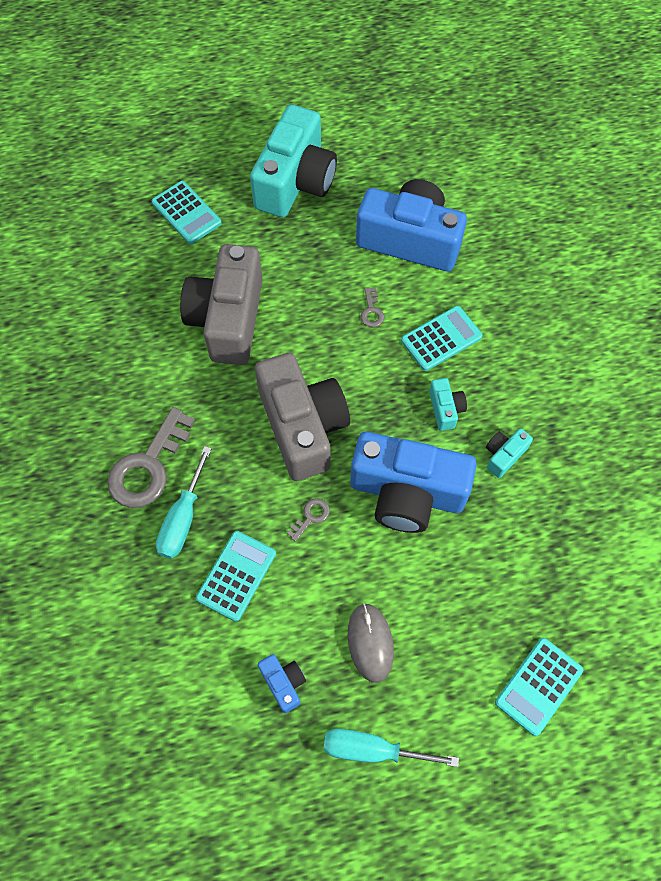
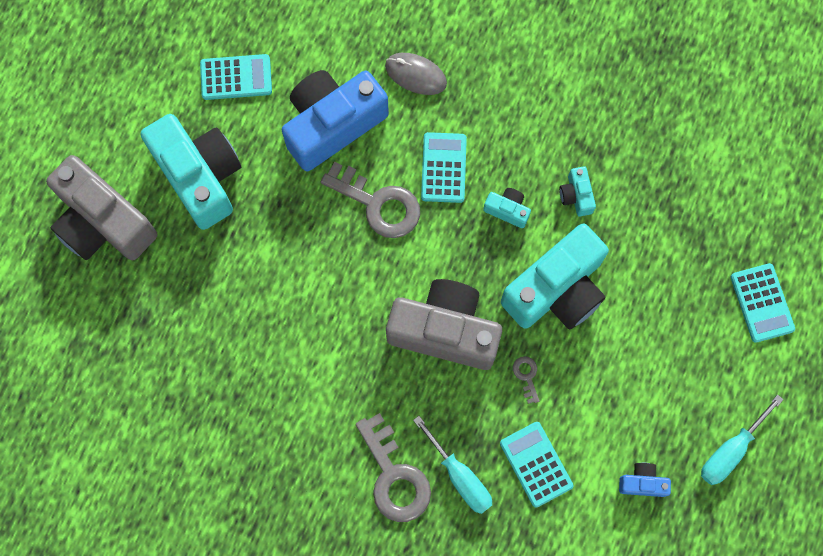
camera: 55 degrees left, 10 degrees up
turquoise calculator [152,181,222,244] -> turquoise calculator moved to [200,54,272,100]
grey camera [180,244,263,365] -> grey camera moved to [46,155,157,260]
grey mouse [348,603,394,683] -> grey mouse moved to [385,53,447,95]
blue camera [350,432,477,533] -> turquoise camera [501,224,609,330]
grey key [361,287,384,327] -> grey key [321,162,420,238], size x2.28

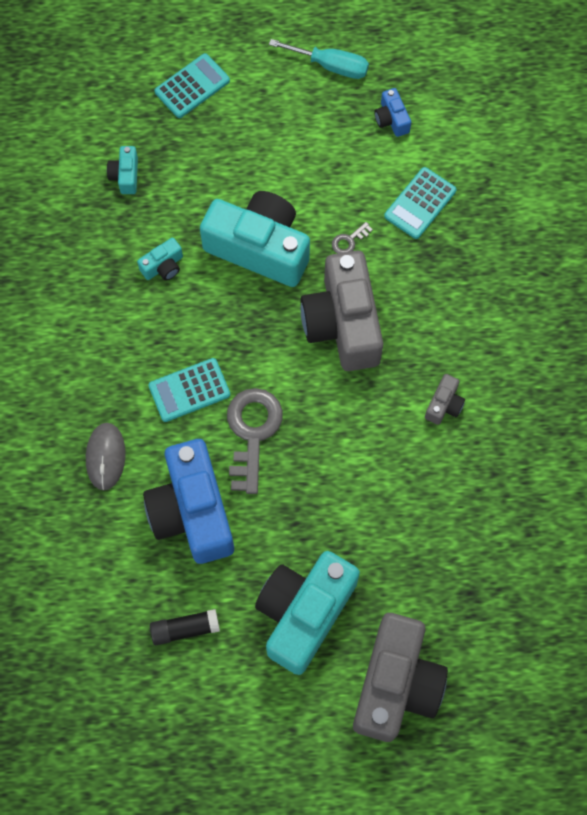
camera: 115 degrees left, 5 degrees down
turquoise calculator [200,54,272,100] -> black glue stick [150,609,220,645]
blue camera [282,70,389,171] -> blue camera turned 45 degrees clockwise [143,439,234,564]
grey key [356,413,431,522] -> none
turquoise screwdriver [413,416,492,514] -> none
turquoise camera [483,188,531,228] -> turquoise camera moved to [107,146,138,194]
none -> grey camera [425,374,465,425]

